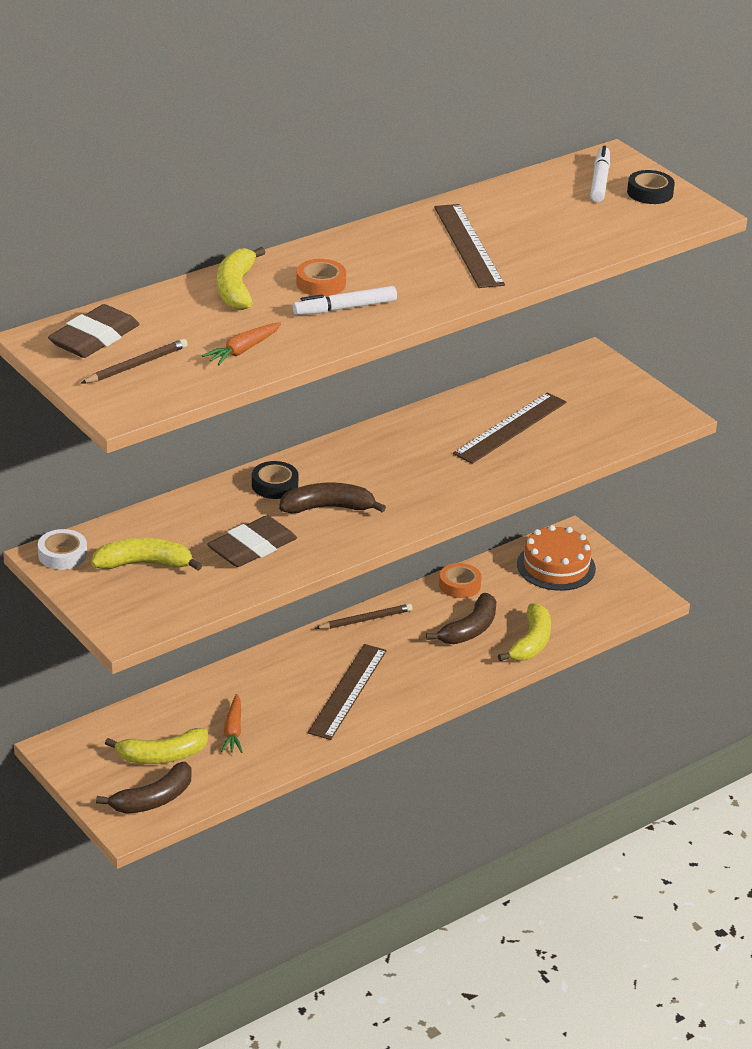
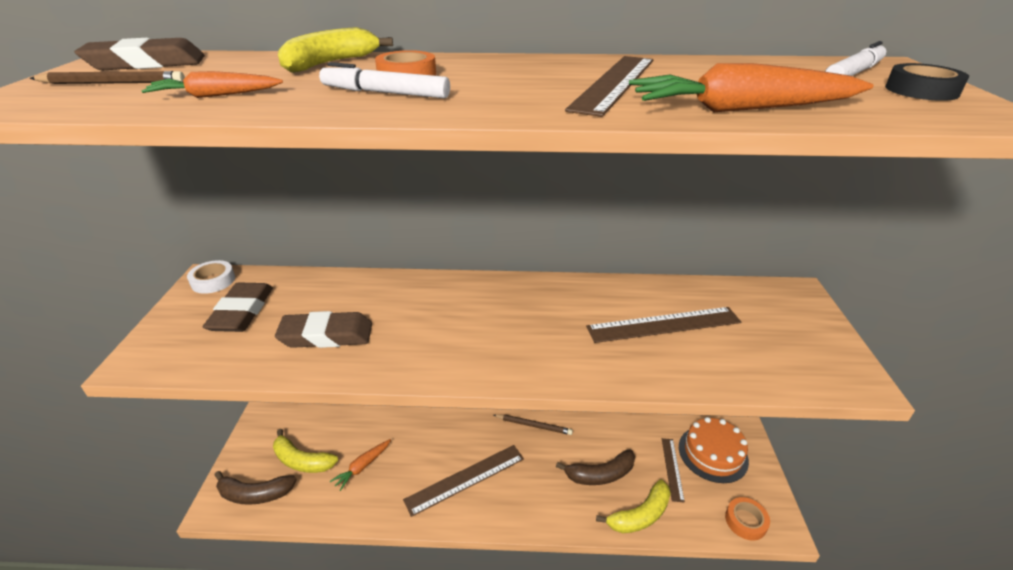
camera: 40 degrees right, 0 degrees up
yellow banana [91,538,202,571] -> brown eraser [203,283,273,332]
black tape [252,461,299,499] -> none
brown banana [279,483,386,514] -> none
orange tape [439,563,482,598] -> orange tape moved to [725,497,770,540]
none -> orange carrot [629,63,874,112]
none -> brown ruler [662,438,685,503]

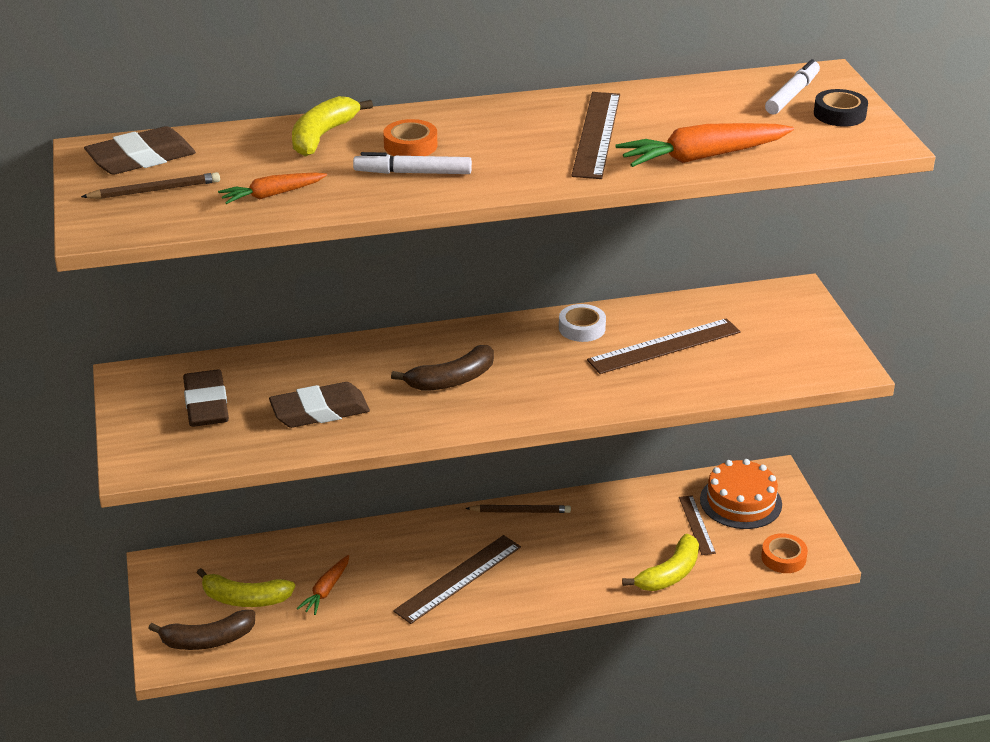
camera: 15 degrees left, 0 degrees up
white tape [187,260,235,294] -> white tape moved to [559,304,606,342]
brown banana [556,449,635,485] -> brown banana moved to [391,345,494,391]

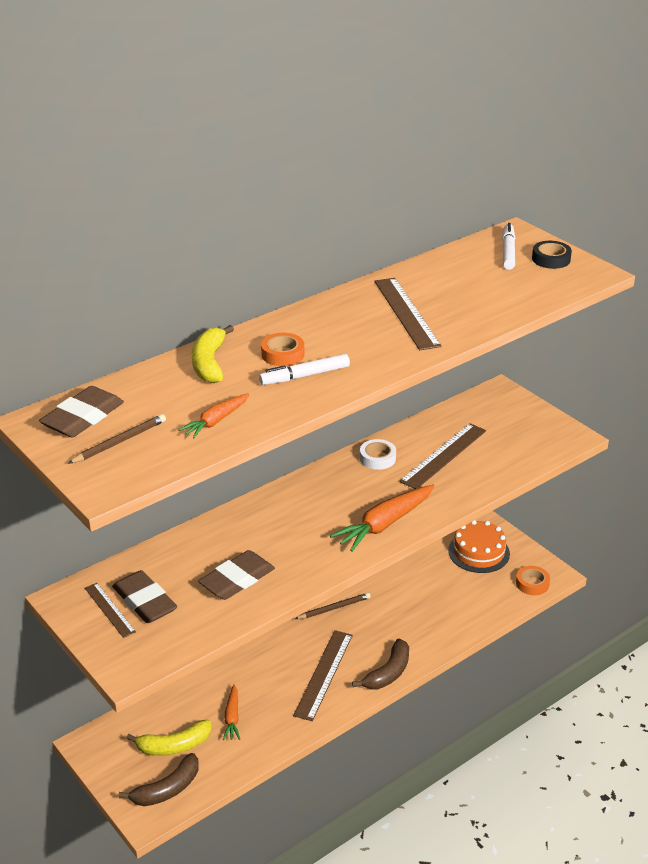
camera: 25 degrees left, 0 degrees up
brown banana [391,345,494,391] -> brown banana moved to [352,639,409,689]
orange carrot [615,123,794,167] -> orange carrot moved to [330,485,435,552]
yellow banana [622,534,699,591] -> none
brown ruler [679,495,716,555] -> brown ruler moved to [85,583,136,638]

